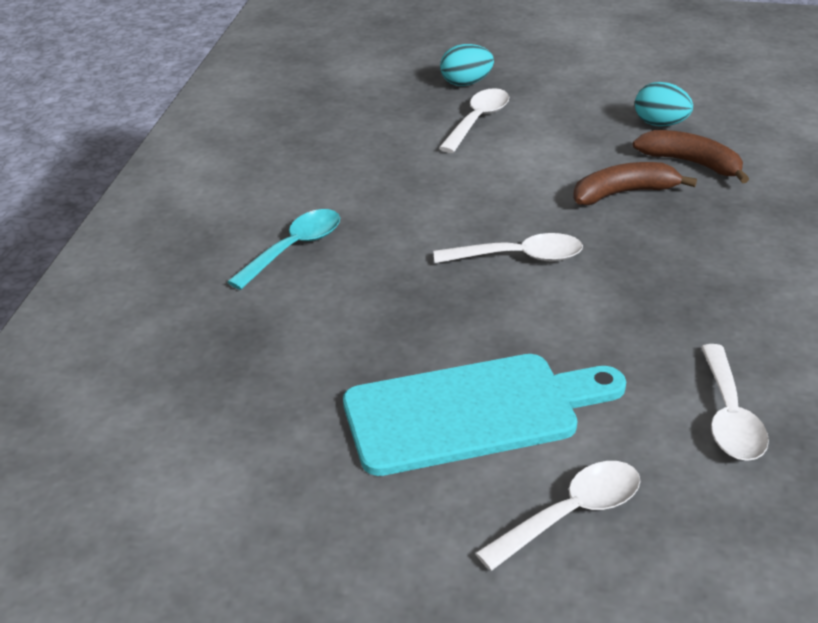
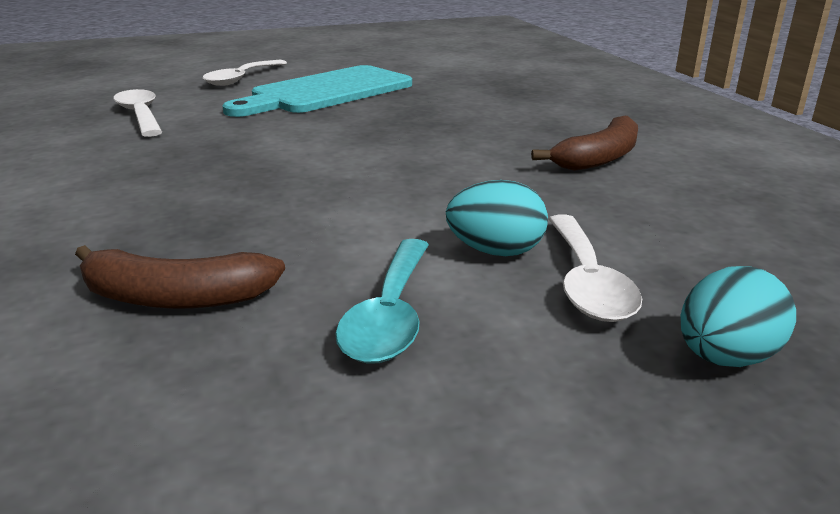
camera: 150 degrees right, 10 degrees down
turquoise spoon [227,209,340,290] -> turquoise spoon moved to [335,239,429,364]
white spoon [434,233,583,263] -> none
brown banana [573,162,697,205] -> brown banana moved to [531,116,638,171]
turquoise egg [635,82,693,126] -> turquoise egg moved to [446,180,548,256]

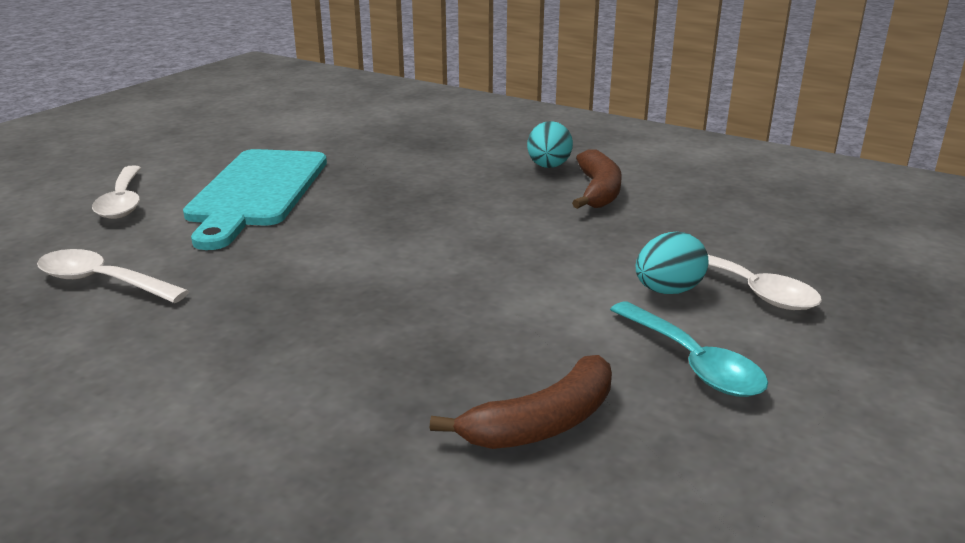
camera: 40 degrees left, 0 degrees up
turquoise egg [681,266,796,367] -> turquoise egg moved to [527,121,573,168]

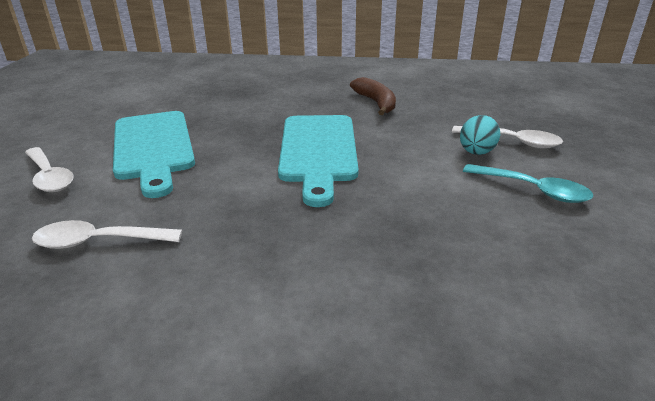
camera: 25 degrees left, 5 degrees up
brown banana [430,355,612,449] -> none
turquoise egg [527,121,573,168] -> none
none -> turquoise cutting board [278,115,358,207]

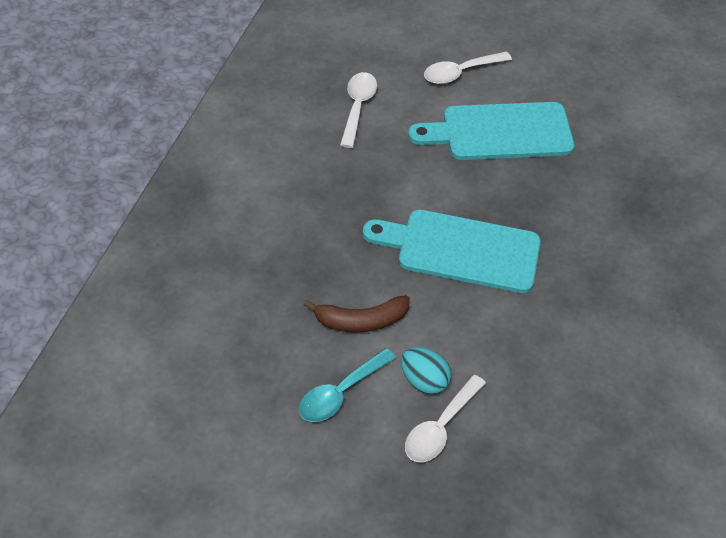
camera: 100 degrees right, 20 degrees up
brown banana [350,77,396,115] -> brown banana moved to [304,295,410,332]

